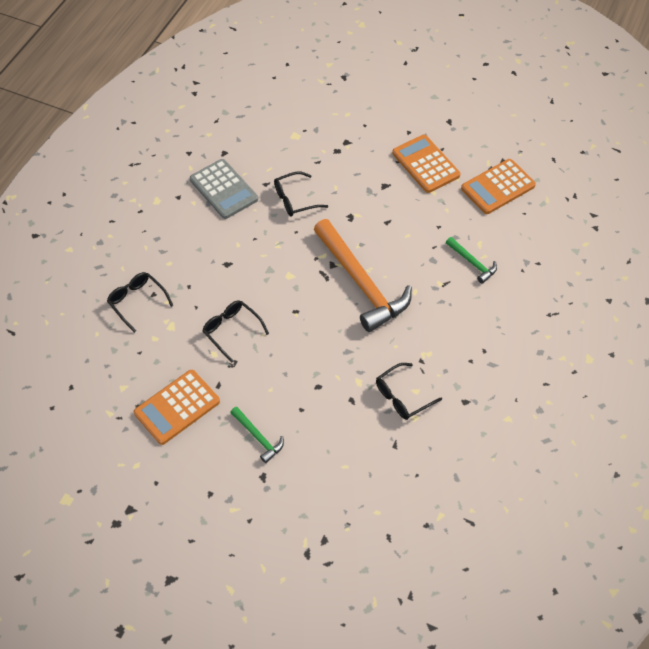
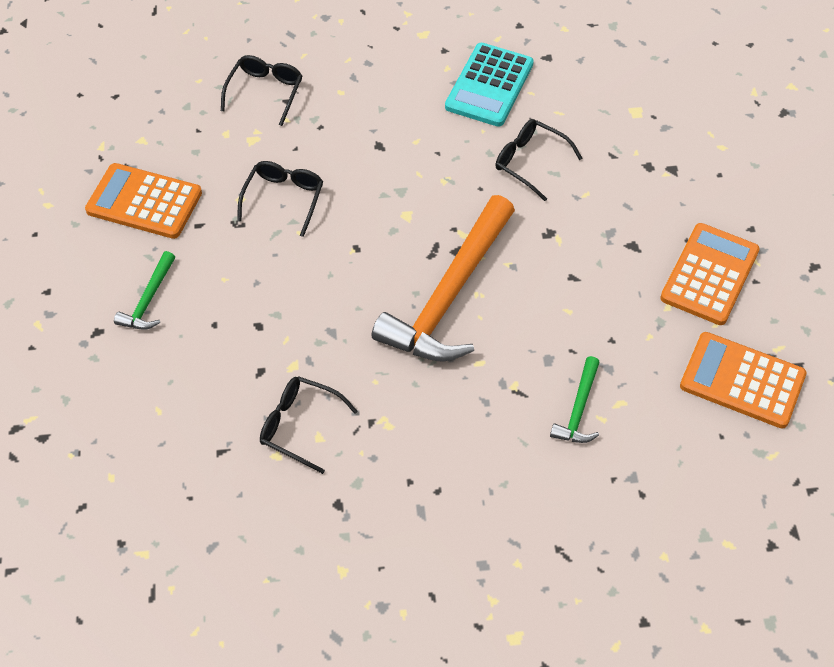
camera: 60 degrees right, 0 degrees up
grey calculator [190,159,258,219] -> turquoise calculator [445,43,534,127]

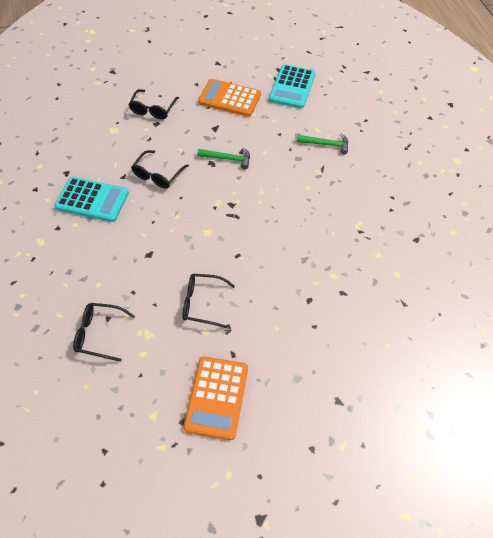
camera: 100 degrees left, 0 degrees up
green hammer [114,251,175,330] -> green hammer moved to [197,148,250,169]
black glasses [260,376,358,474] -> black glasses moved to [128,89,179,119]
orange hammer [372,195,515,362] -> none
orange calculator [680,332,807,428] -> turquoise calculator [269,64,316,109]

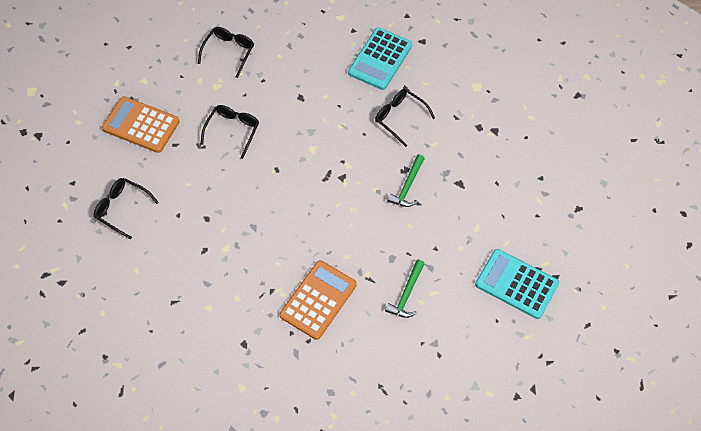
camera: 105 degrees right, 5 degrees up
black glasses [128,89,179,119] -> black glasses moved to [94,178,159,239]
orange calculator [198,79,261,117] -> orange calculator moved to [280,260,357,340]

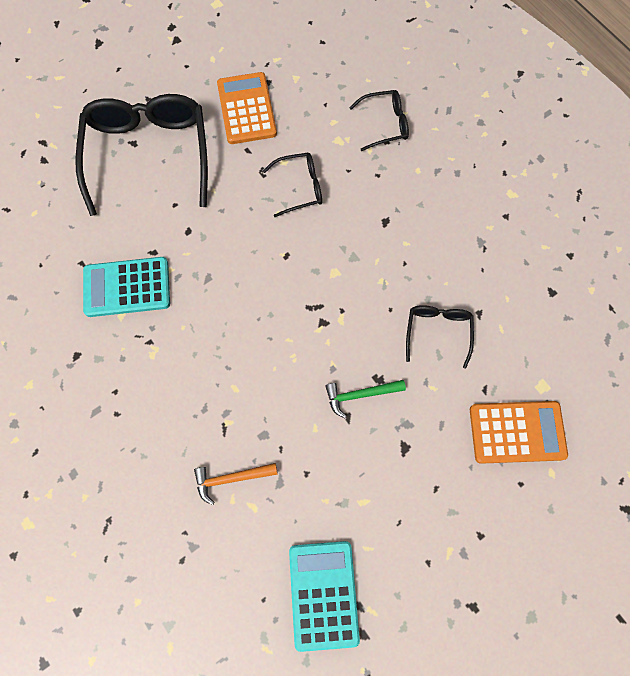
camera: 55 degrees right, 10 degrees up
black glasses [94,178,159,239] -> black glasses [75,94,208,216], size x2.09
orange calculator [280,260,357,340] -> orange calculator moved to [470,401,568,464]
turquoise calculator [348,27,412,90] -> turquoise calculator moved to [83,257,170,317]
green hammer [385,260,425,318] -> orange hammer [194,463,278,505]

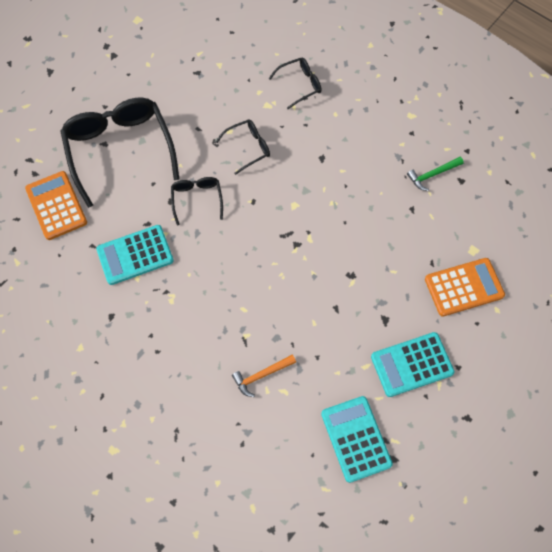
camera: 15 degrees left, 5 degrees down
orange calculator [217,72,277,144] -> orange calculator moved to [25,171,87,240]
green hammer [325,380,406,418] -> green hammer moved to [407,157,464,191]
black glasses [406,305,474,369] -> black glasses moved to [171,177,223,225]
none -> turquoise calculator [371,332,454,397]

